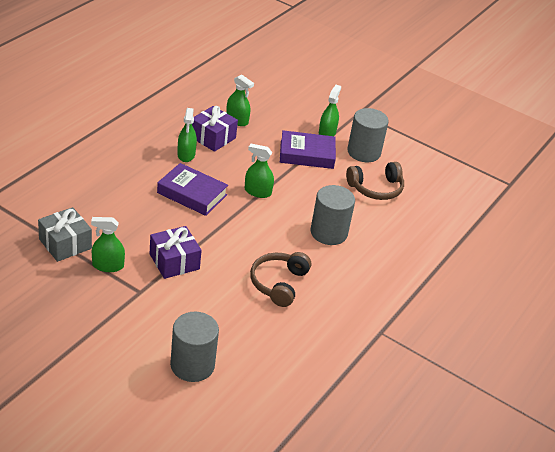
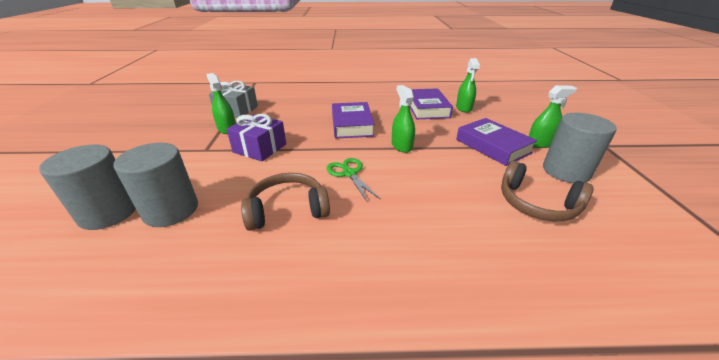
camera: 60 degrees right, 5 degrees down
green spray bottle [177,108,197,162] -> none
purple gift [192,106,238,152] -> purple book [410,88,453,119]
grey cylinder [311,185,355,245] -> grey cylinder moved to [114,143,198,227]
none -> green scissors [327,158,381,203]

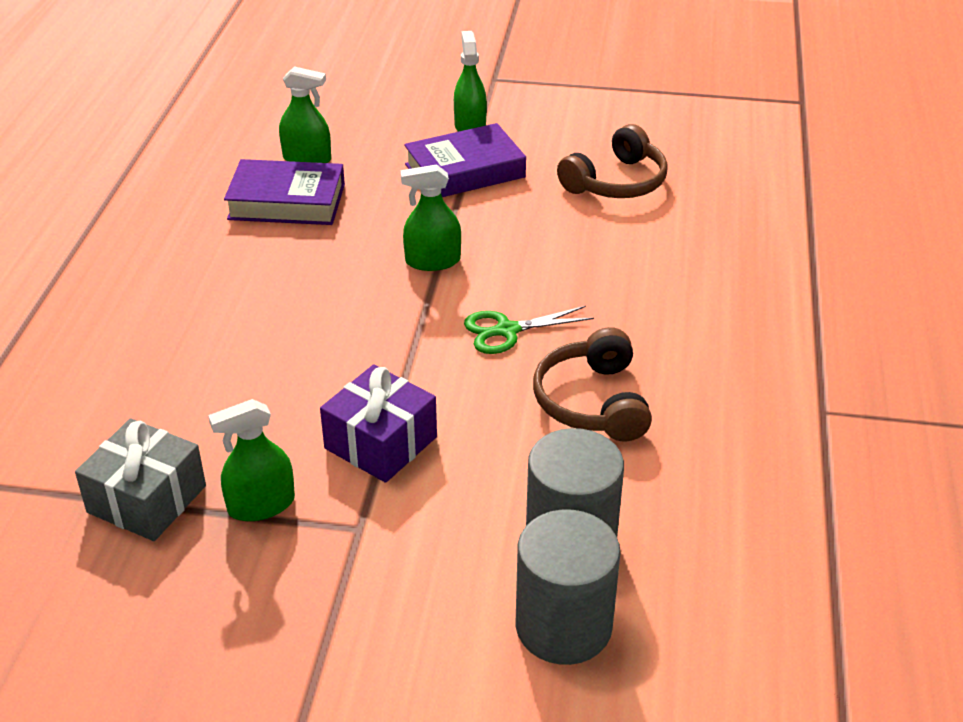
camera: 80 degrees left, 5 degrees up
purple book [332,102,375,139] -> none
grey cylinder [543,113,617,183] -> none

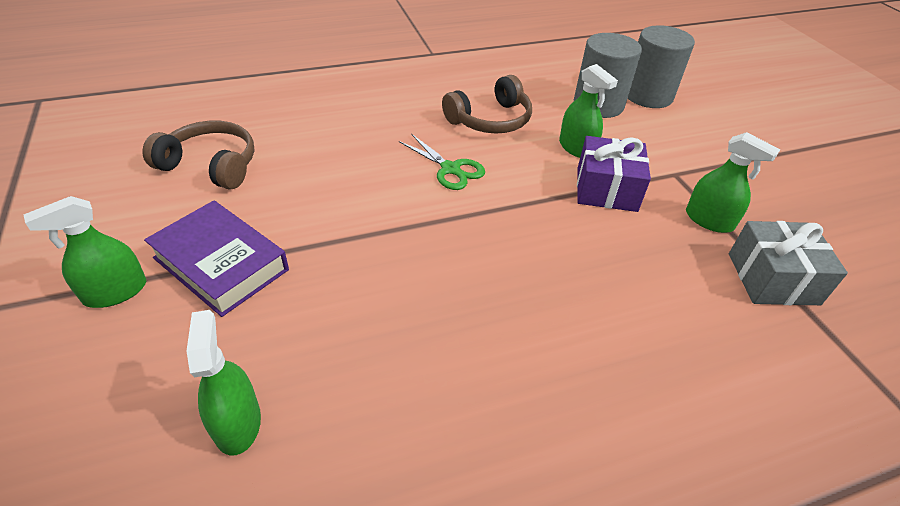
camera: 120 degrees left, 5 degrees up
purple book [224,159,345,225] -> none
green spray bottle [400,164,461,271] -> green spray bottle moved to [559,64,618,158]

